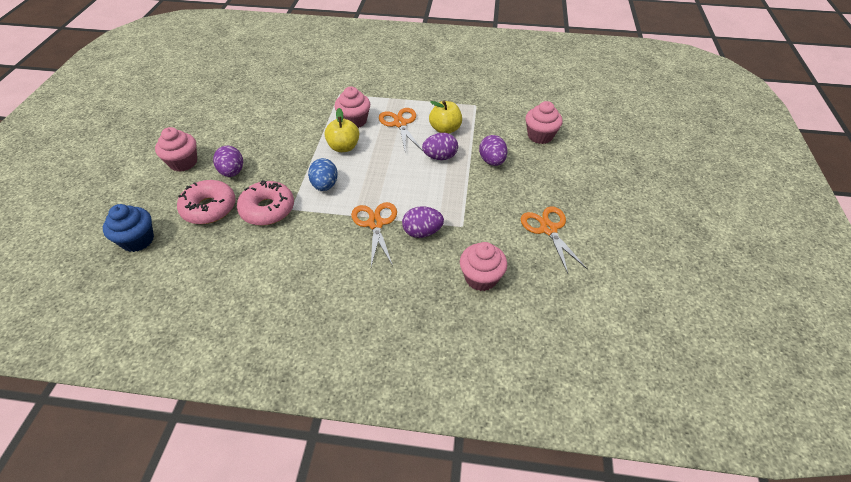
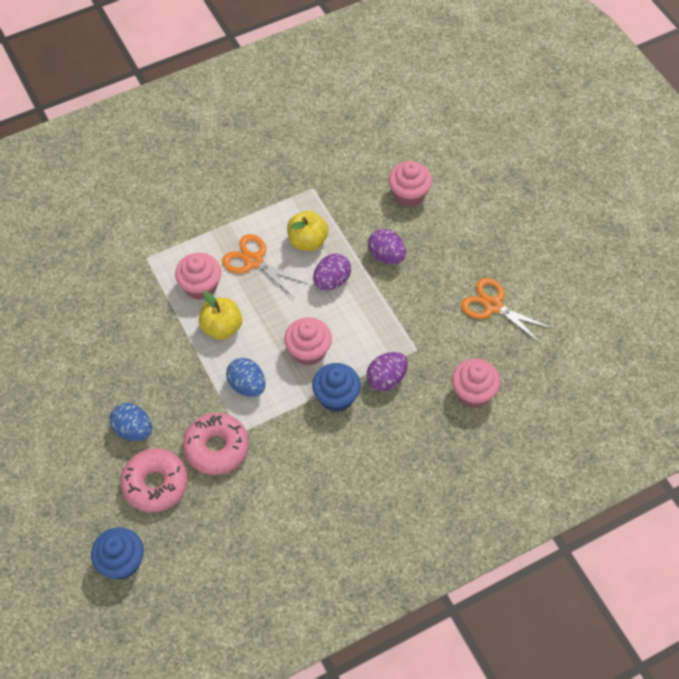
camera: 35 degrees left, 10 degrees up
pink cupcake [155,127,197,172] -> pink cupcake moved to [284,317,332,366]
purple egg [213,146,243,177] -> blue egg [110,403,152,441]
orange scissors [351,202,397,267] -> blue cupcake [312,363,361,412]

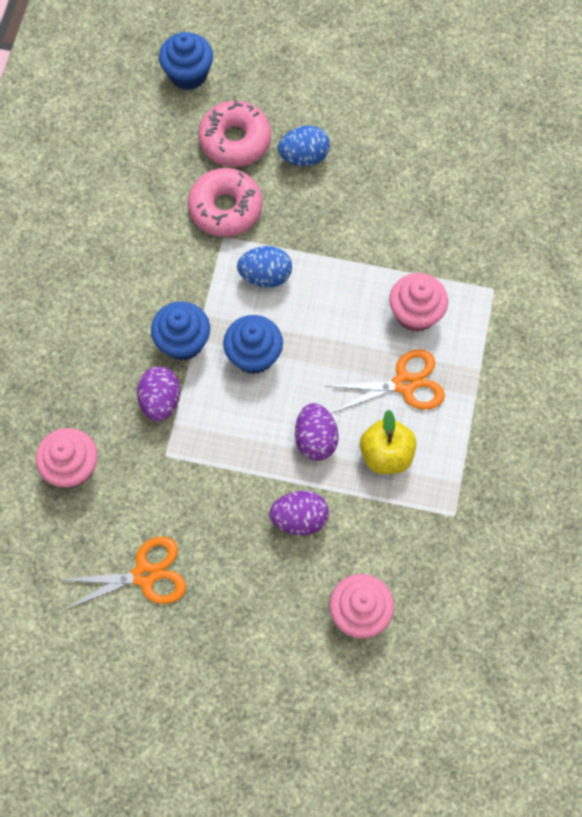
camera: 130 degrees right, 10 degrees up
yellow apple [199,291,242,340] -> none
pink cupcake [284,317,332,366] -> blue cupcake [223,315,283,374]

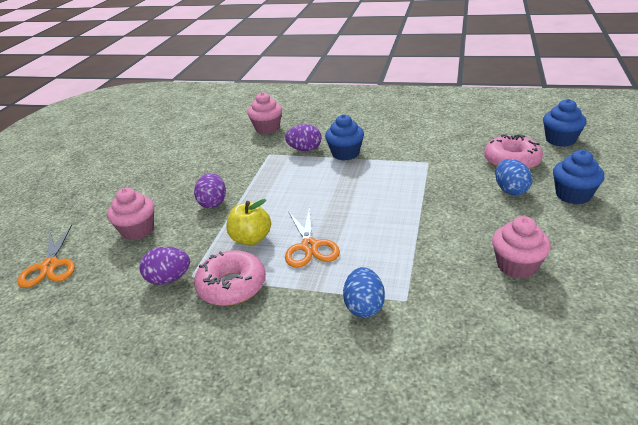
camera: 95 degrees right, 35 degrees down
orange scissors [61,537,186,610] -> orange scissors moved to [17,225,75,288]
pink donut [188,168,262,237] -> pink donut moved to [194,250,266,306]
blue cupcake [223,315,283,374] -> blue cupcake moved to [553,150,604,205]
blue egg [237,246,292,288] -> blue egg moved to [343,267,385,318]
purple egg [295,403,339,461] -> purple egg moved to [139,247,190,285]
pink cupcake [389,273,448,332] -> pink cupcake moved to [492,216,551,279]

